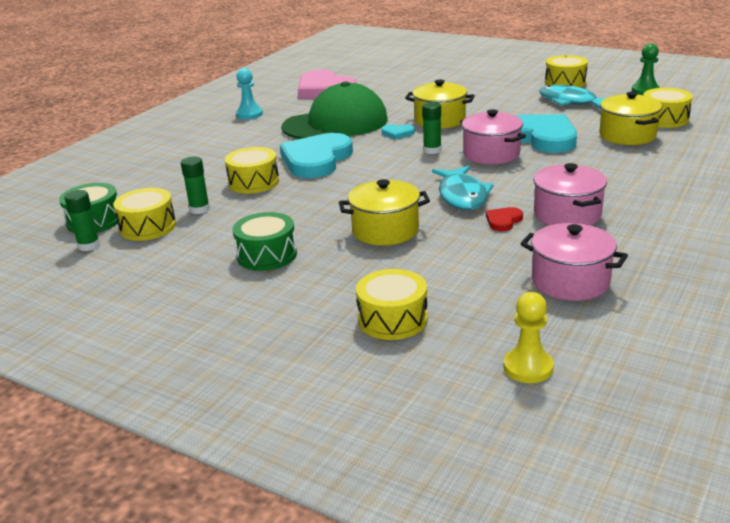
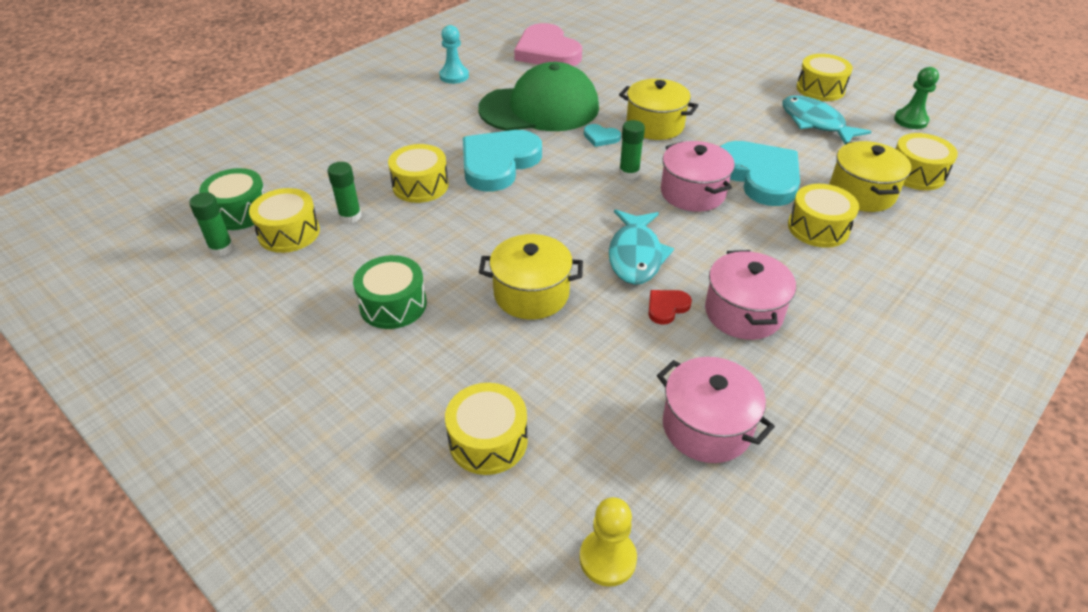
camera: 10 degrees right, 15 degrees up
none -> yellow drum [788,184,859,248]

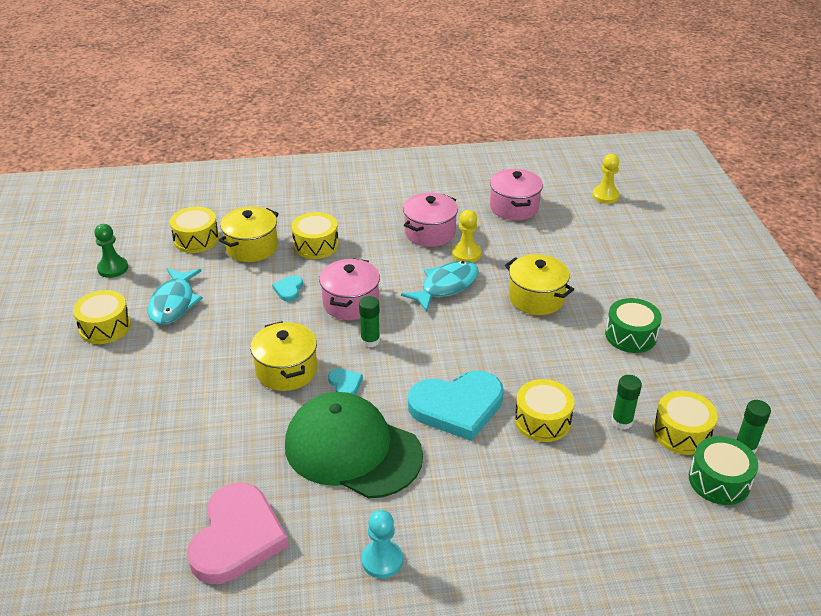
camera: 140 degrees left, 5 degrees down
yellow drum [445,383,528,475] -> none
red heart [649,290,692,325] -> yellow pawn [452,210,481,262]
turquoise heart [719,141,800,206] -> turquoise heart [272,275,303,301], size x0.42

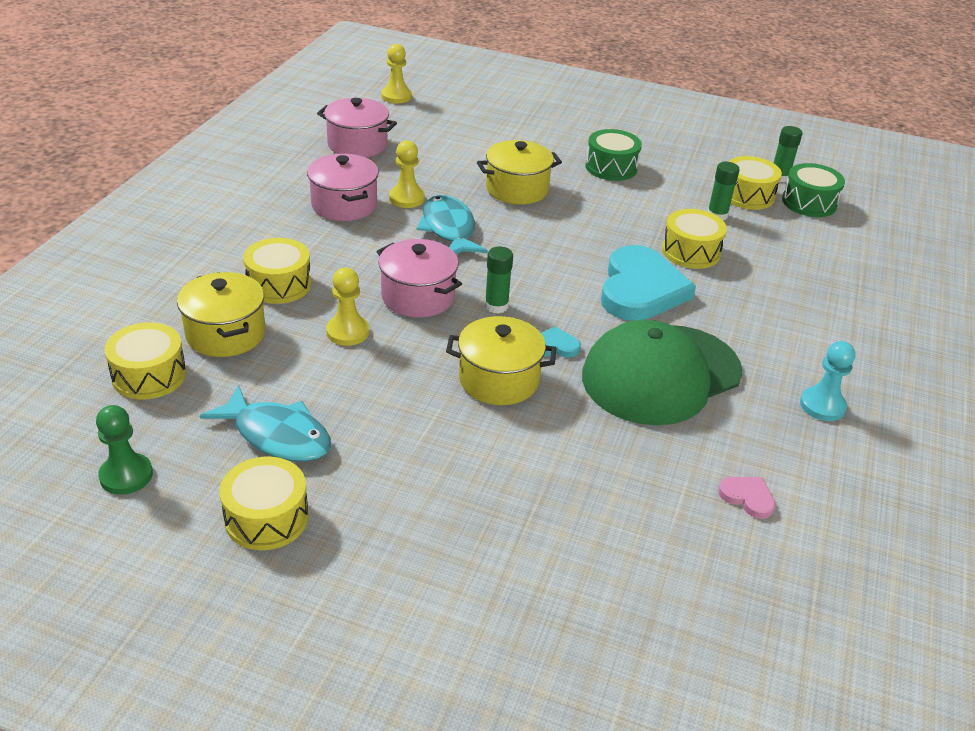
camera: 65 degrees left, 0 degrees up
pink heart [187,483,289,584] -> pink heart [718,477,776,519], size x0.42
turquoise heart [272,275,303,301] -> yellow pawn [326,268,369,346]

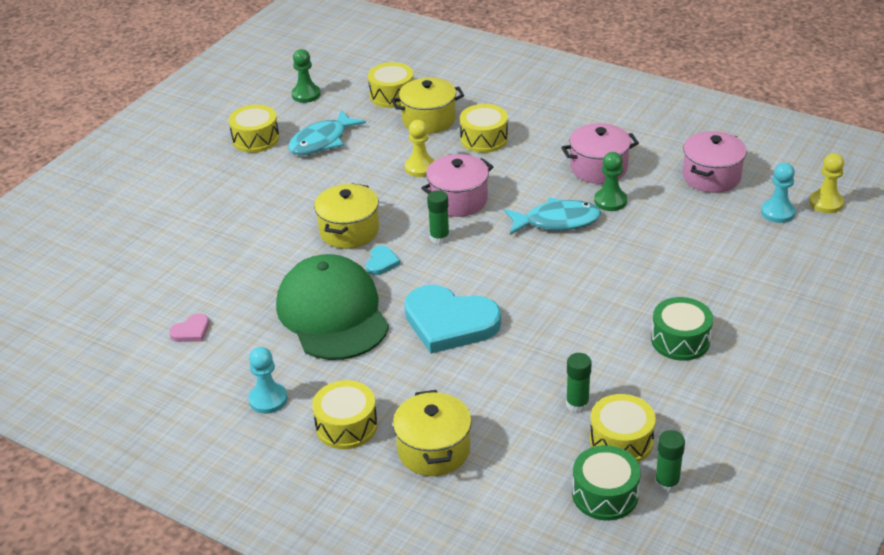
camera: 105 degrees right, 0 degrees up
yellow pawn [389,140,425,208] -> green pawn [594,152,627,211]
yellow pot [477,140,562,205] -> yellow pot moved to [393,390,472,476]
yellow drum [662,209,727,269] -> yellow drum moved to [312,380,378,449]
none -> turquoise pawn [761,163,796,223]

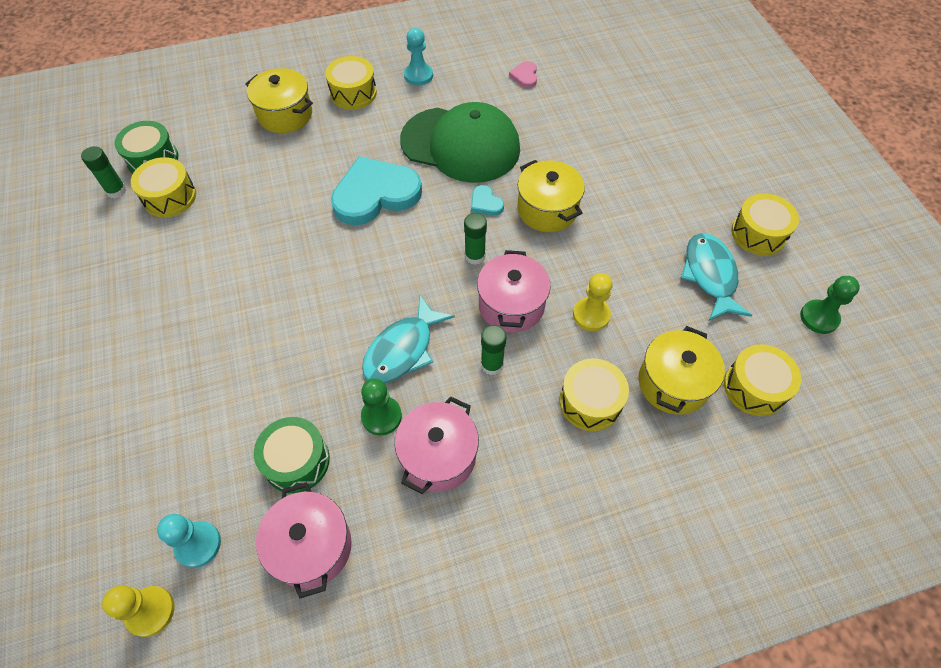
camera: 130 degrees right, 20 degrees up
green glue stick [566,353,592,413] -> green glue stick moved to [481,325,506,375]
green drum [651,297,713,361] -> green drum moved to [254,417,330,493]

